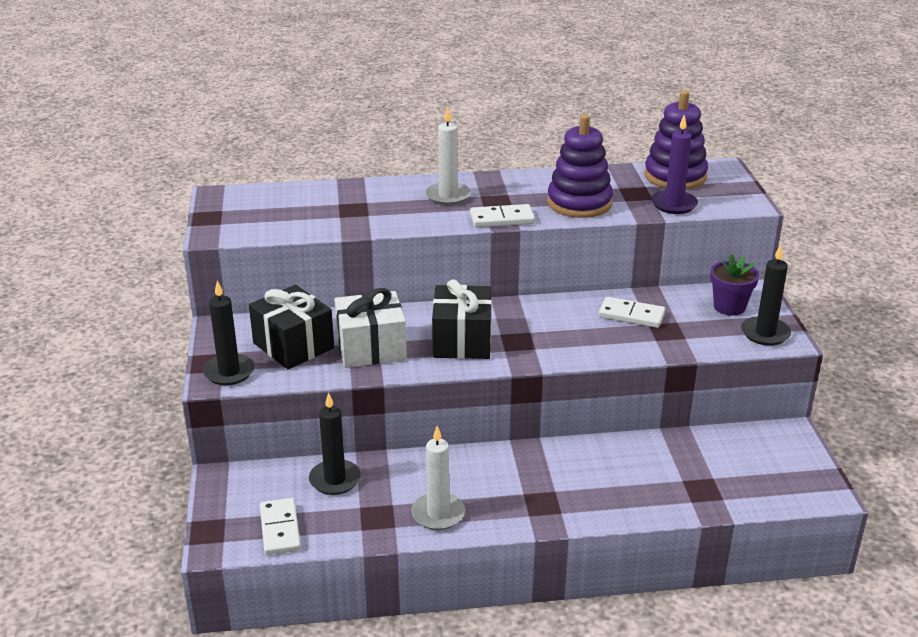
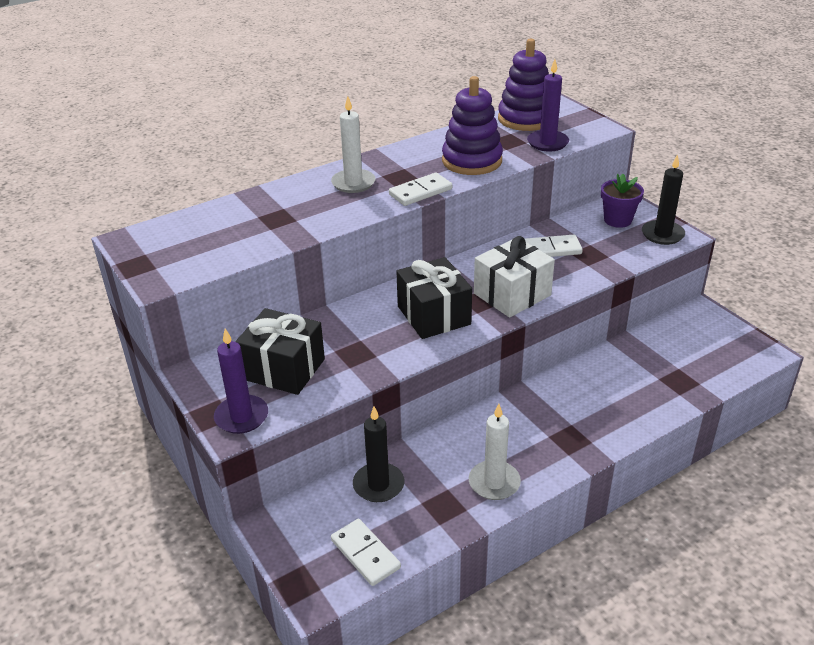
camera: 25 degrees left, 5 degrees up
black candle [203,281,255,385] -> purple candle [214,329,268,434]
white gift [334,288,407,368] -> white gift moved to [474,236,555,318]

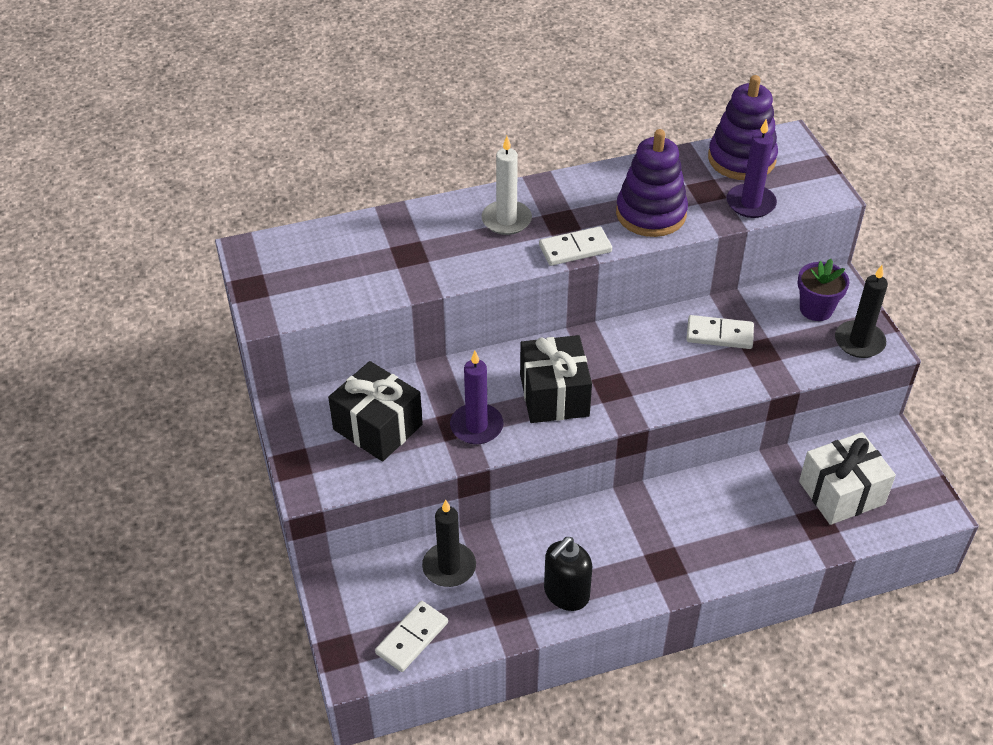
camera: 15 degrees right, 10 degrees up
purple candle [214,329,268,434] -> purple candle moved to [450,351,504,444]
white domino [331,519,401,586] -> white domino turned 60 degrees clockwise [375,601,448,672]
white candle [469,404,521,500] -> black soap dispenser [544,537,592,611]
white gift [474,236,555,318] -> white gift moved to [799,432,896,525]

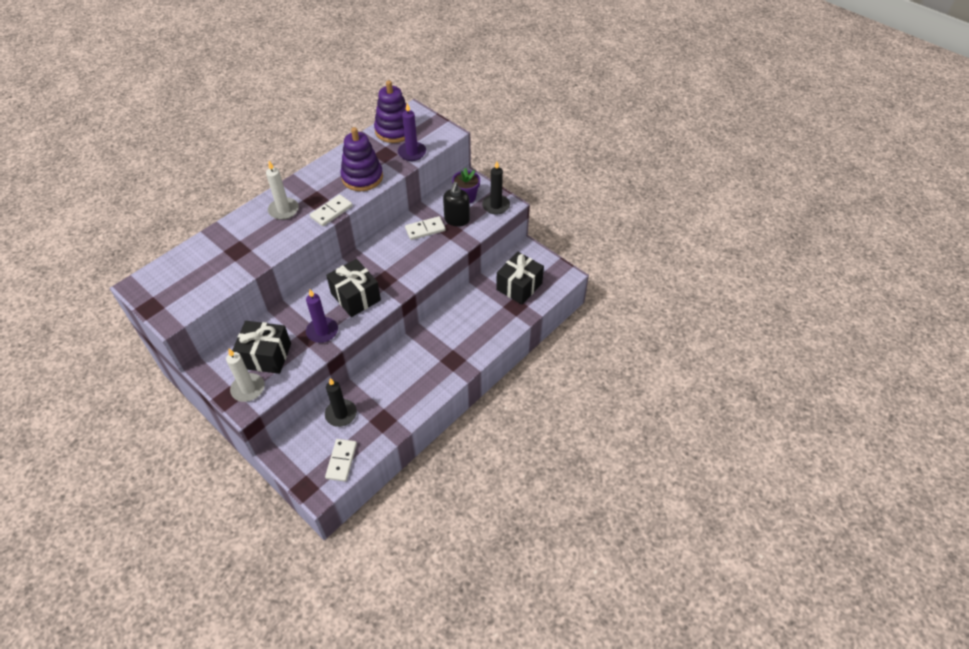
camera: 30 degrees left, 5 degrees up
black soap dispenser [544,537,592,611] -> black soap dispenser moved to [443,182,470,227]
white gift [799,432,896,525] -> black gift [496,252,544,305]
none -> white candle [226,349,265,402]

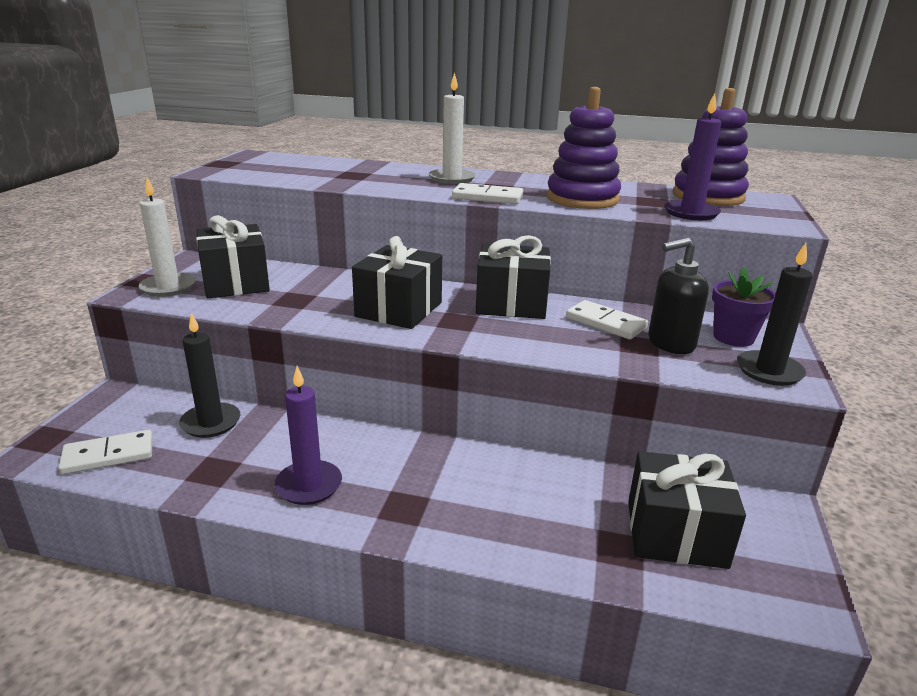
camera: 60 degrees right, 25 degrees down
purple candle [306,289,338,343] -> purple candle moved to [275,366,342,505]
none -> black gift [476,235,551,319]

